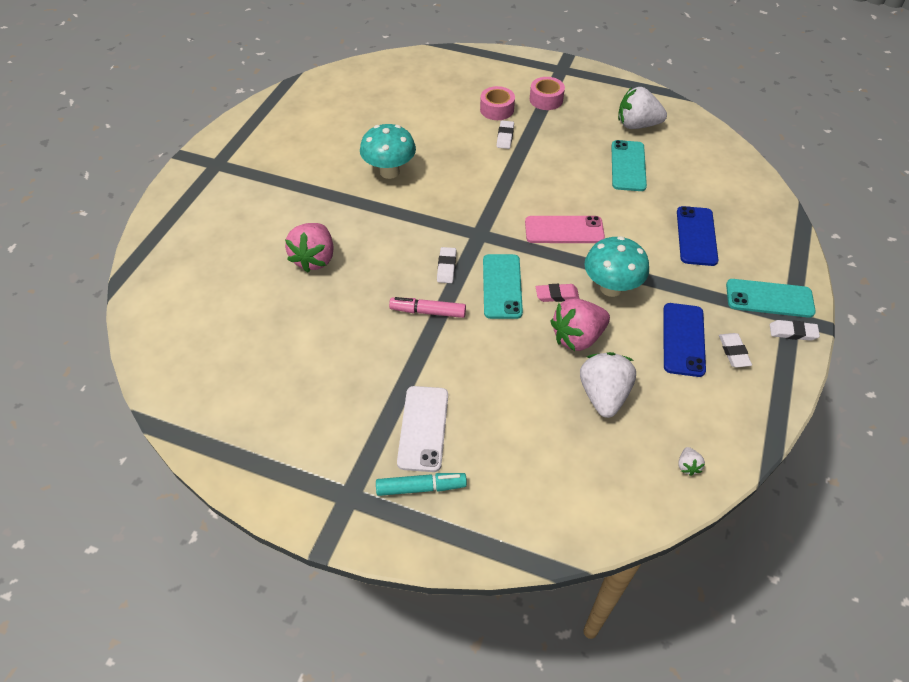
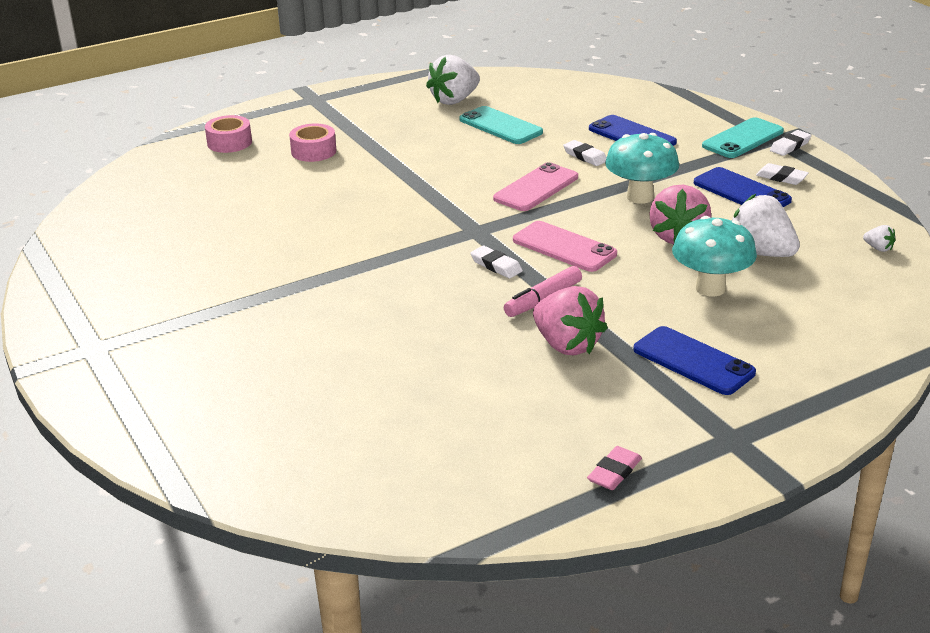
camera: 50 degrees left, 20 degrees down
pink strawberry [285,223,334,273] -> pink strawberry moved to [533,286,608,355]
turquoise mushroom [360,124,416,179] -> turquoise mushroom moved to [672,216,757,297]
turquoise marker [376,473,467,496] -> none
white phone [397,386,448,472] -> blue phone [633,326,756,395]
turquoise phone [483,254,523,319] -> pink phone [513,221,617,272]
white eraser [496,121,514,149] -> white eraser moved to [563,140,607,166]
pink tape [530,77,565,110] -> pink tape moved to [205,115,252,153]
pink eraser [536,284,579,302] -> pink eraser moved to [587,446,642,490]

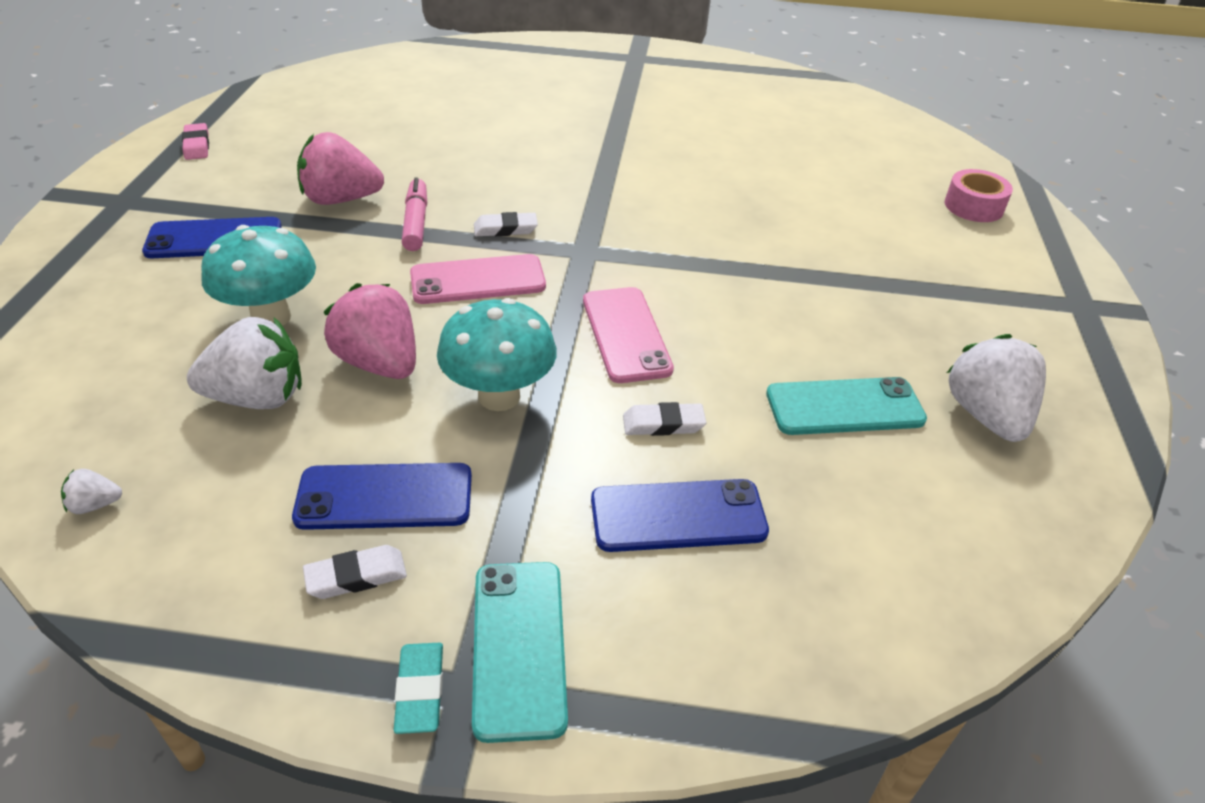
camera: 125 degrees right, 10 degrees up
pink tape [289,123,336,162] -> none
white eraser [770,130,811,156] -> turquoise eraser [394,643,443,734]

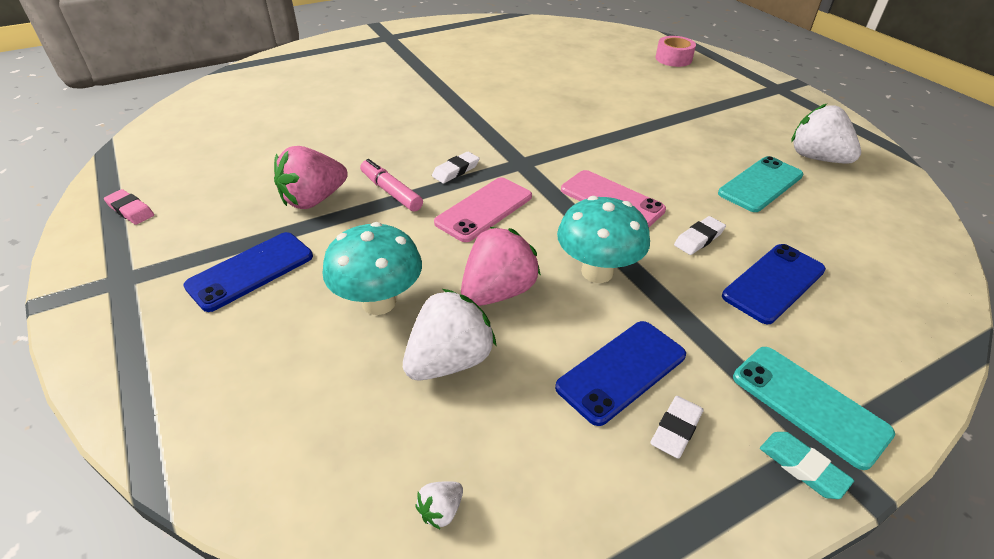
camera: 35 degrees left, 0 degrees up
pink strawberry [324,283,416,379] -> pink strawberry turned 120 degrees clockwise [461,227,541,306]

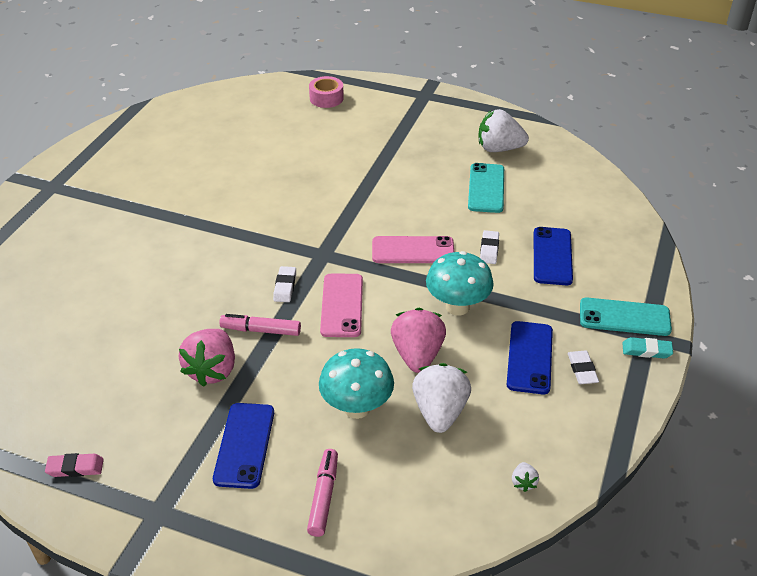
camera: 40 degrees left, 0 degrees up
none -> pink marker [307,449,338,537]

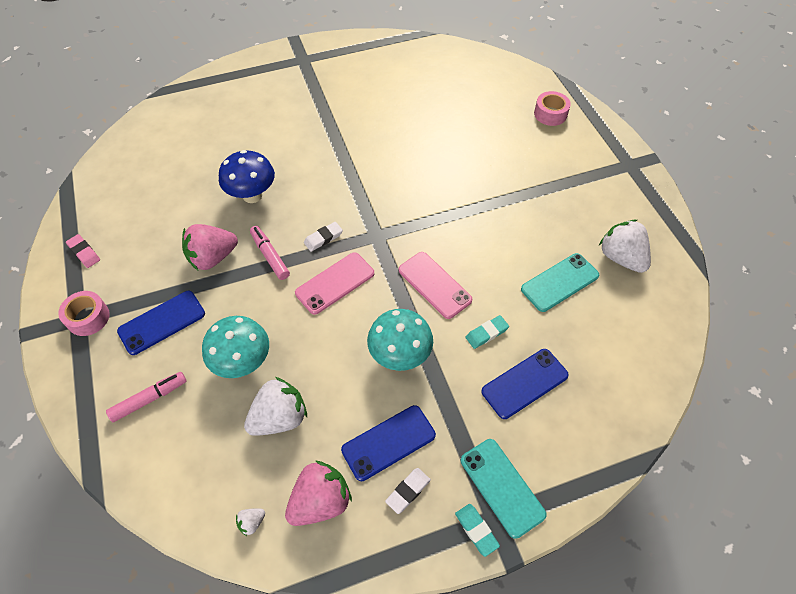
camera: 50 degrees right, 15 degrees up
pink strawberry [391,308,446,373] -> pink strawberry moved to [285,460,352,526]
white eraser [480,230,499,264] -> turquoise eraser [466,315,509,349]
none -> pink tape [58,291,110,336]
none -> blue mushroom [219,150,275,203]

